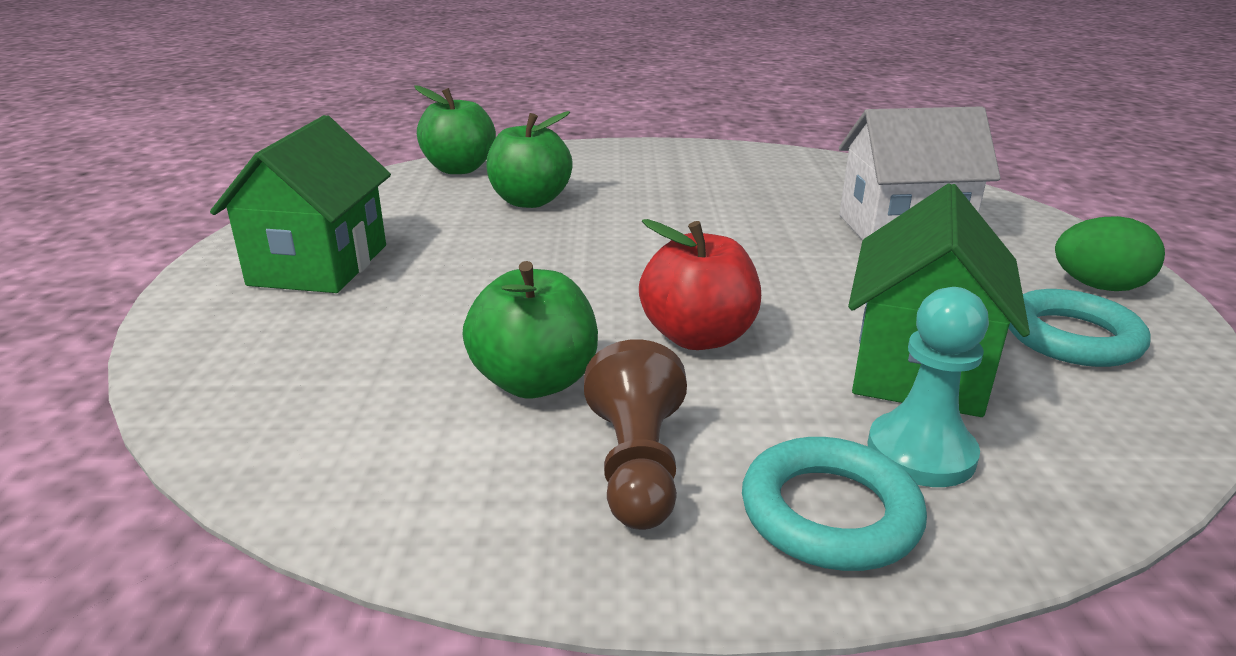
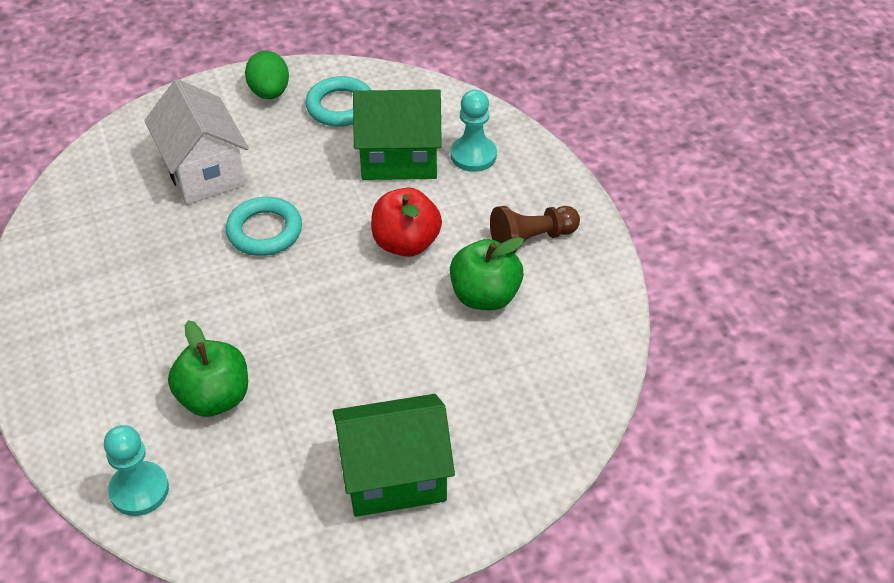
camera: 110 degrees left, 20 degrees up
green apple [414,85,496,174] -> turquoise pawn [104,425,169,516]
turquoise ring [742,437,927,571] -> turquoise ring moved to [226,197,302,256]

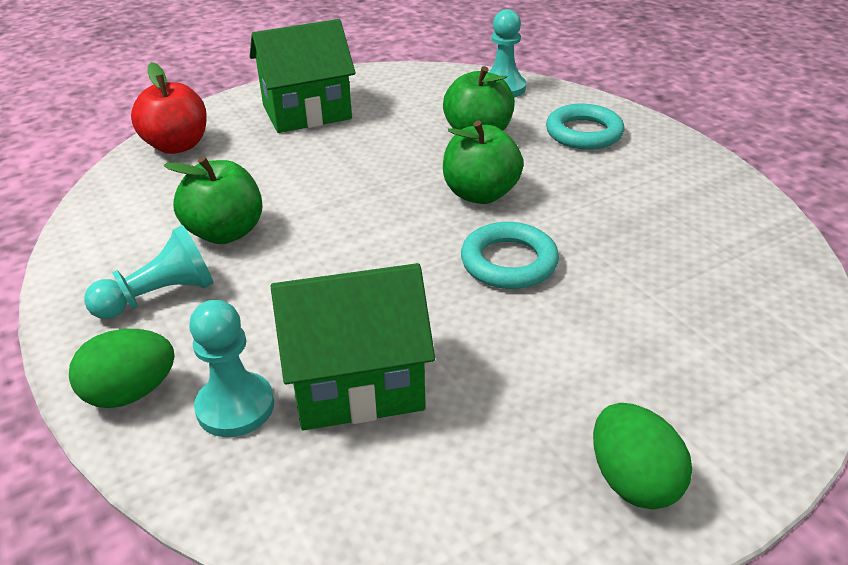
camera: 170 degrees right, 10 degrees down
white house [144,79,249,205] -> none
turquoise ring [305,76,371,127] -> turquoise ring moved to [546,104,624,150]
red apple [371,188,442,257] -> red apple moved to [131,62,207,154]
brown pawn [490,206,580,254] -> turquoise pawn [84,225,214,319]
none -> green egg [69,329,175,408]
none -> green apple [443,120,524,204]

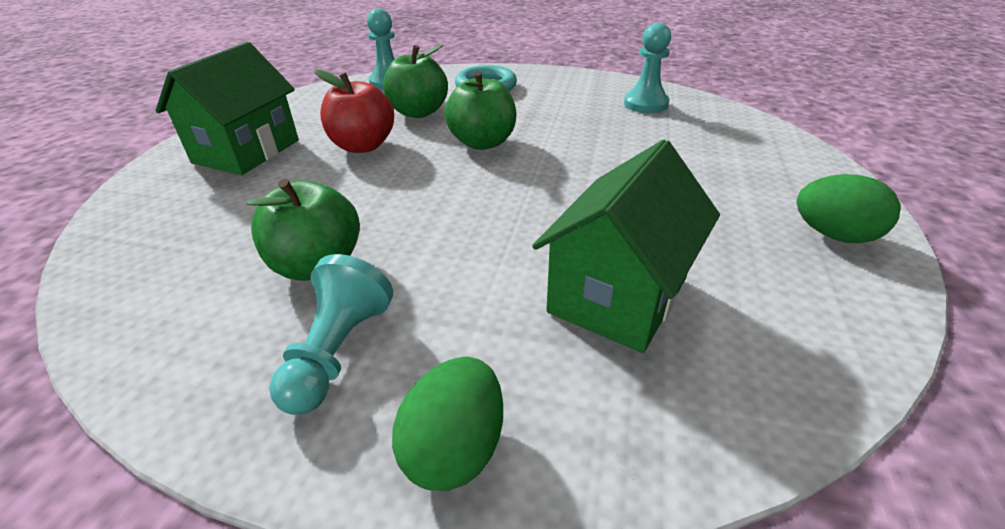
camera: 45 degrees left, 0 degrees up
red apple [131,62,207,154] -> red apple moved to [315,69,394,153]
turquoise pawn [189,300,274,437] -> turquoise pawn moved to [624,23,671,113]
turquoise ring [461,222,559,289] -> none

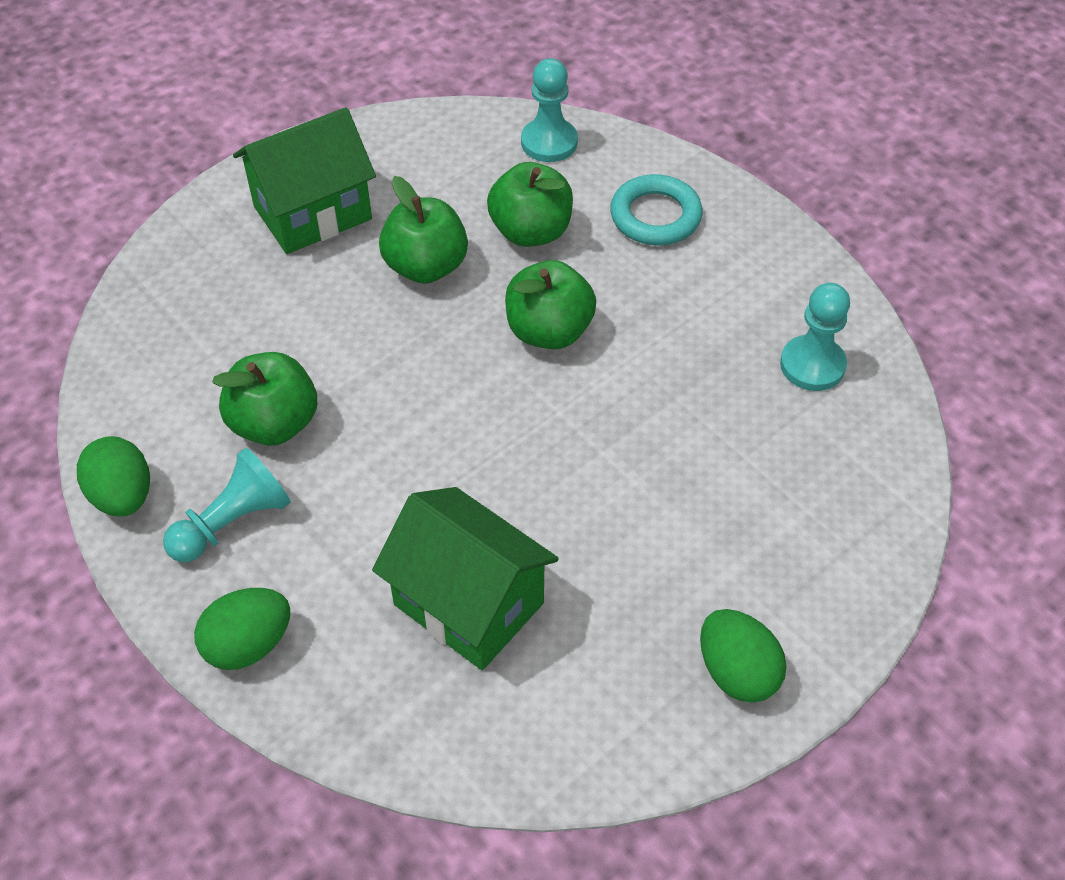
camera: 35 degrees right, 15 degrees up
red apple [315,69,394,153] -> green apple [379,176,468,284]
green house [532,140,720,353] -> green house turned 60 degrees clockwise [372,487,559,670]
none -> green egg [77,436,150,517]

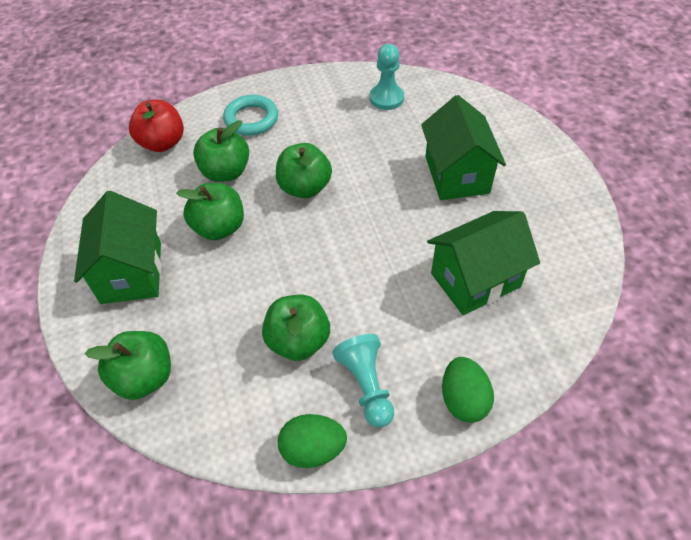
camera: 65 degrees left, 0 degrees up
turquoise pawn [521,58,578,162] -> red apple [129,100,184,152]
green egg [700,609,786,703] -> none
none -> green apple [85,331,171,400]
none -> green house [421,95,506,200]

